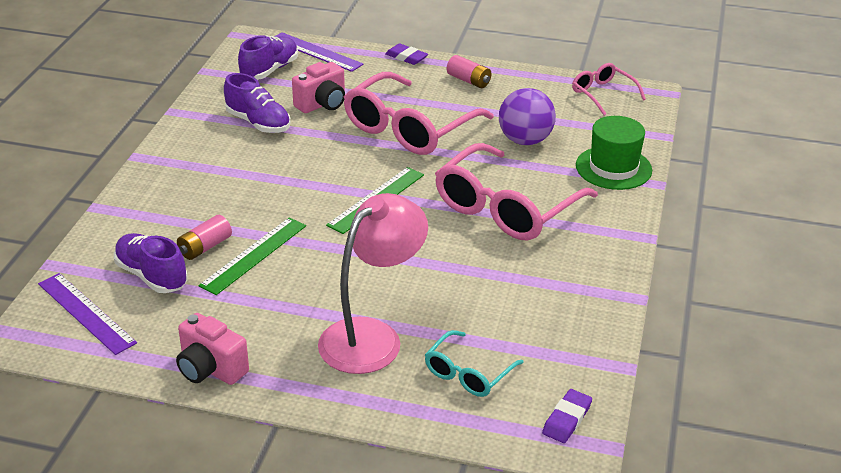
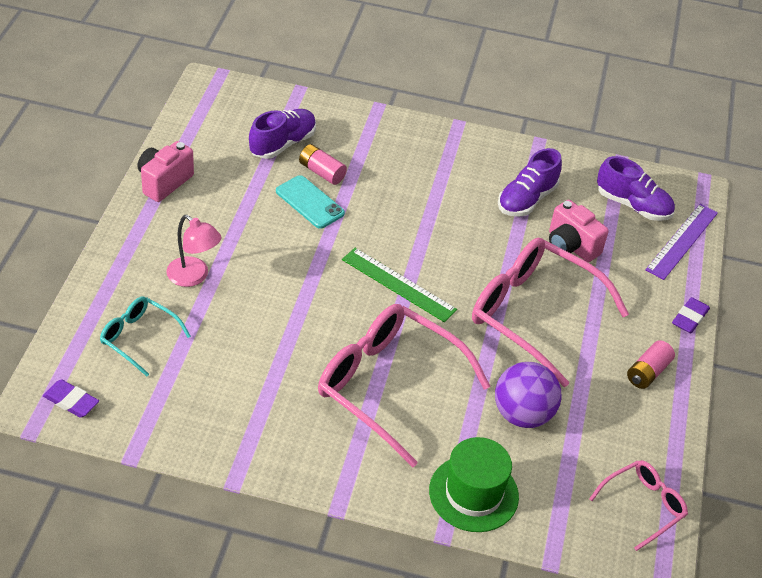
camera: 85 degrees right, 10 degrees up
purple ruler [38,273,137,355] -> none
green ruler [198,217,306,295] -> turquoise phone [276,175,345,229]
pink lamp [318,193,428,374] -> pink lamp [166,215,221,287], size x0.58

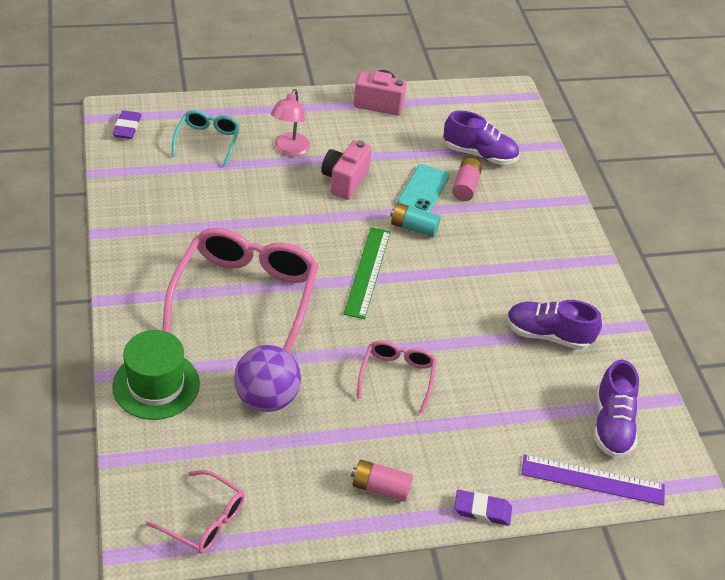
camera: 65 degrees right, 0 degrees up
pink glasses [472,238,629,387] -> pink glasses [357,340,437,414], size x0.51
pink camera [549,200,609,262] -> pink camera moved to [321,140,372,200]
none -> turquoise battery [390,203,441,237]

